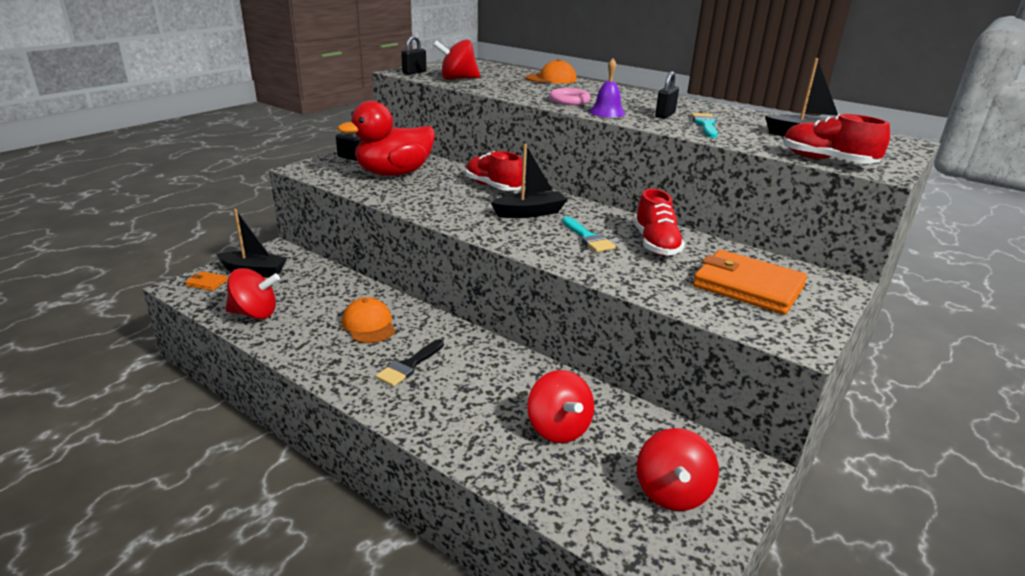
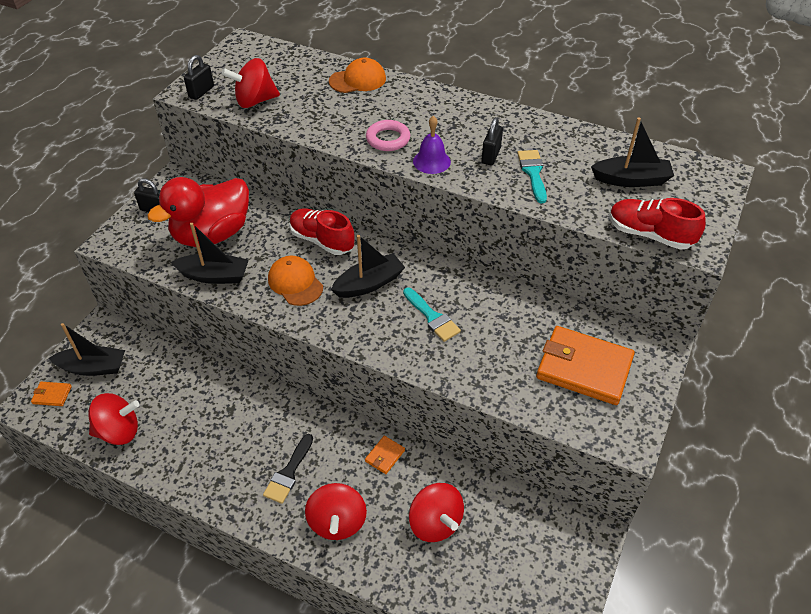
camera: 10 degrees left, 20 degrees up
orange cap [342,297,395,343] -> orange cap moved to [268,256,323,306]
red shoe [634,189,685,256] -> none
red spinning top [637,428,719,511] -> red spinning top moved to [305,483,367,540]
none -> black boat [171,223,249,284]
none -> orange wallet [365,436,405,474]

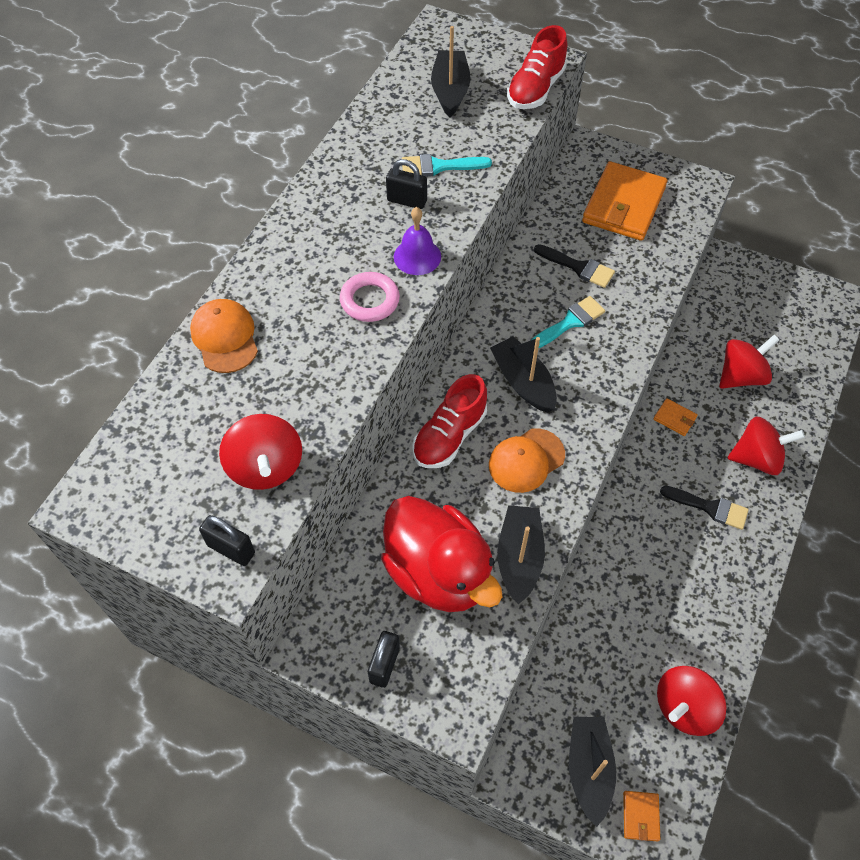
camera: 90 degrees left, 10 degrees up
red spinning top [88,393,140,445] -> red spinning top turned 120 degrees counterclockwise [657,666,727,736]
none -> black brush [534,244,615,288]

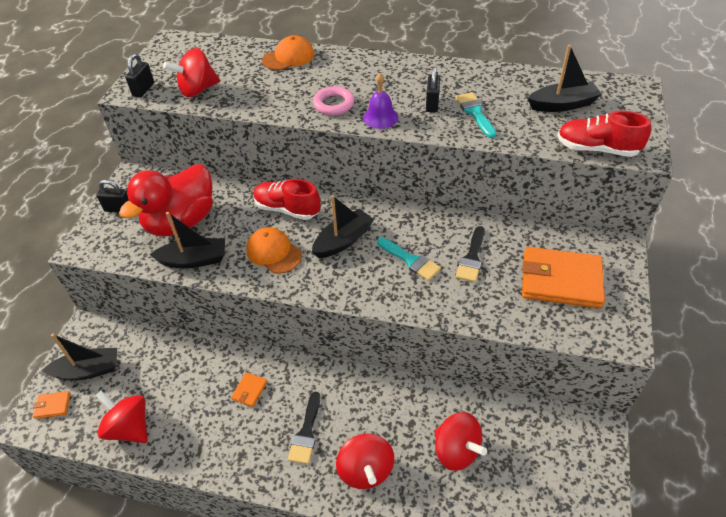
camera: 80 degrees right, 10 degrees down
orange wallet [653,398,698,436] -> orange wallet moved to [231,372,267,407]

